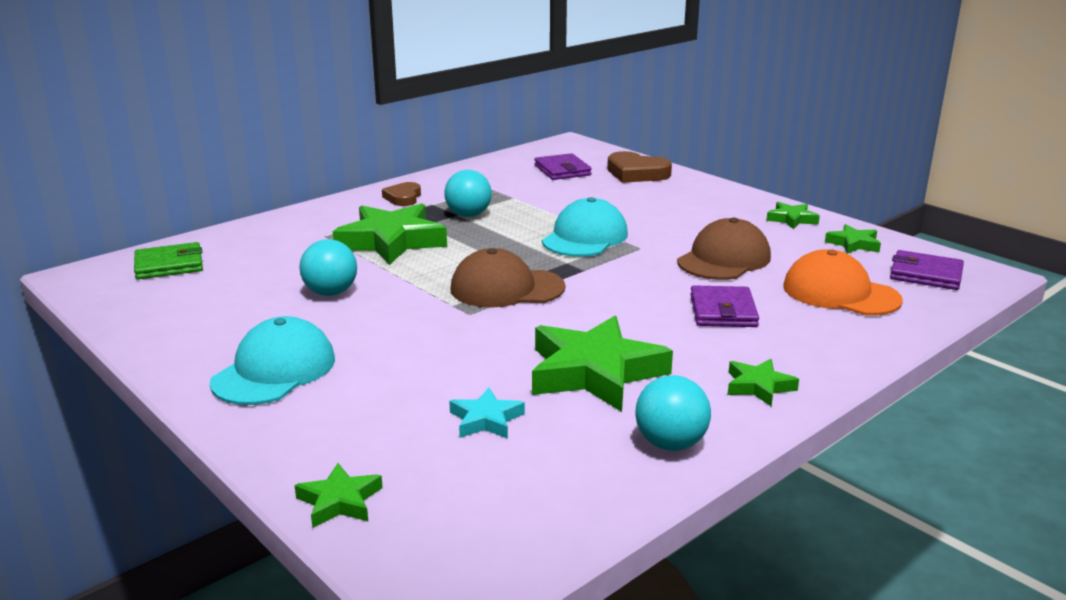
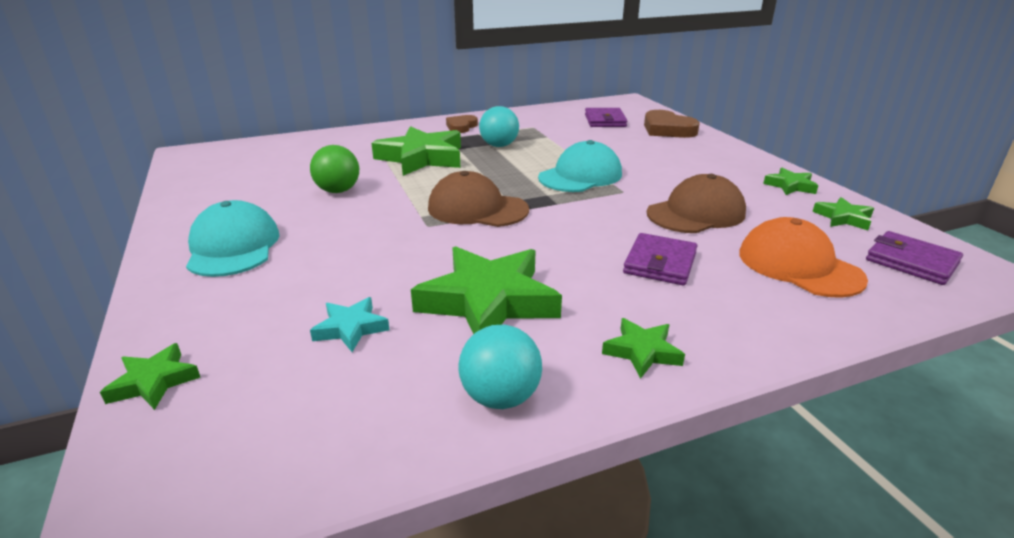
camera: 20 degrees right, 5 degrees up
green wallet [134,242,203,280] -> none
turquoise cap [210,316,335,405] -> turquoise cap turned 60 degrees counterclockwise [186,200,279,277]
turquoise ball [299,239,357,296] -> green ball [310,145,359,193]

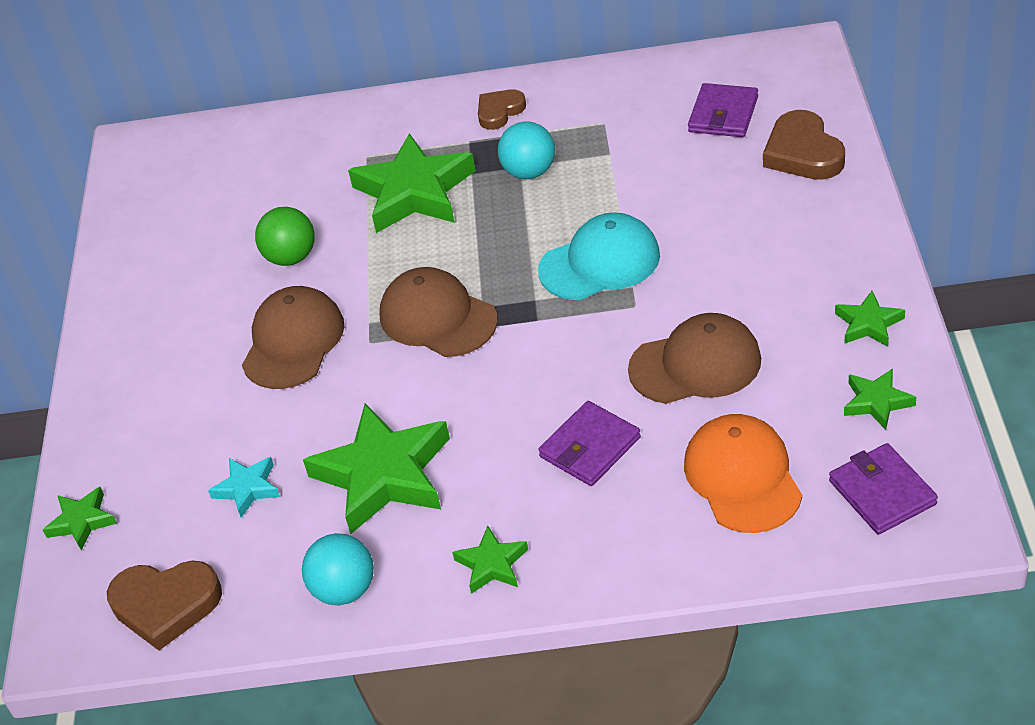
camera: 25 degrees right, 15 degrees up
turquoise cap [186,200,279,277] -> none
none -> brown heart [107,560,222,651]
none -> brown cap [242,286,344,389]

